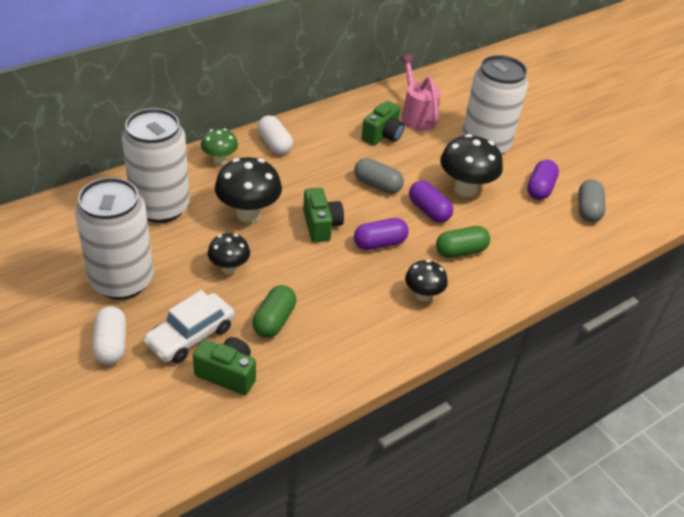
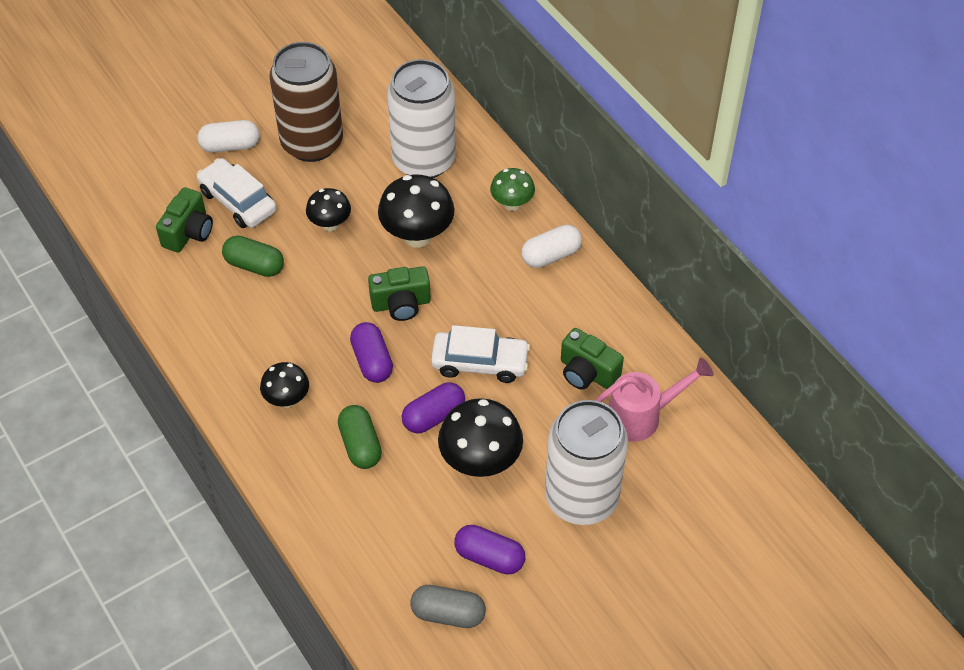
camera: 95 degrees right, 10 degrees up
white can [75,177,154,300] -> brown can [270,42,343,162]
grey capsule [354,158,404,194] -> white car [431,325,530,383]

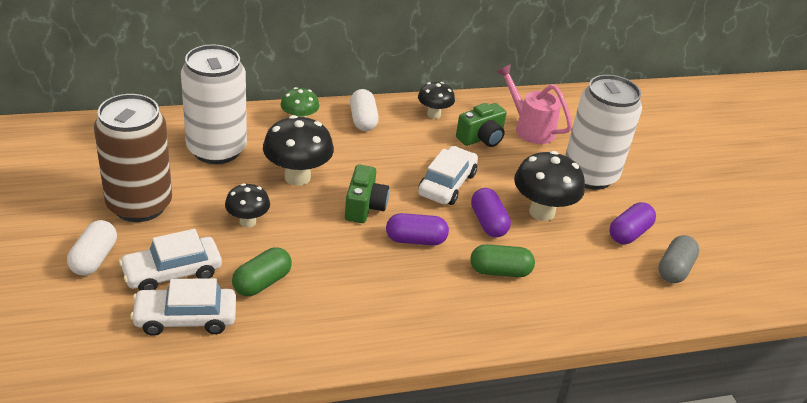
camera: 75 degrees left, 15 degrees down
green camera [156,187,213,252] -> white car [130,278,236,336]
black mushroom [260,362,309,408] -> black mushroom moved to [418,82,455,119]
pink watering can [594,358,714,442] -> pink watering can turned 45 degrees counterclockwise [496,64,572,144]

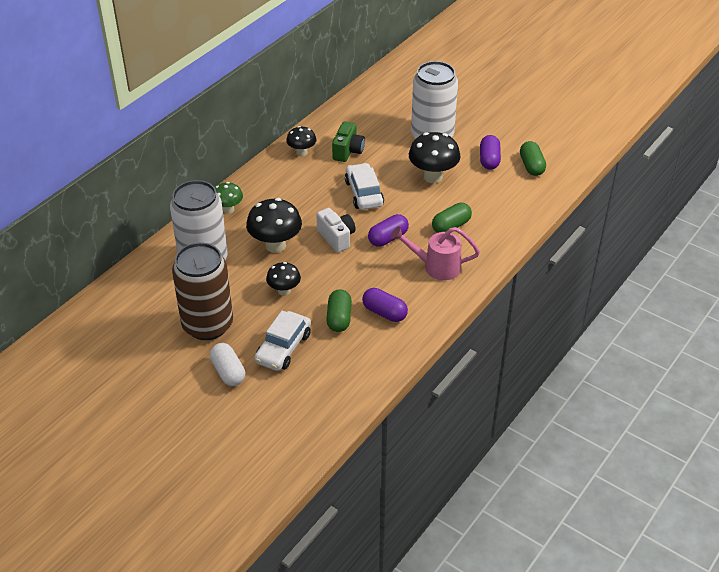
camera: 35 degrees left, 5 degrees up
white car [130,278,236,336] -> none
green camera [345,165,389,223] -> white camera [316,208,356,252]
white capsule [350,89,379,131] -> none
purple capsule [471,188,511,237] -> purple capsule moved to [362,288,408,322]
pink watering can [496,64,572,144] -> pink watering can moved to [390,226,480,280]
grey capsule [658,235,699,283] -> green capsule [520,141,546,176]

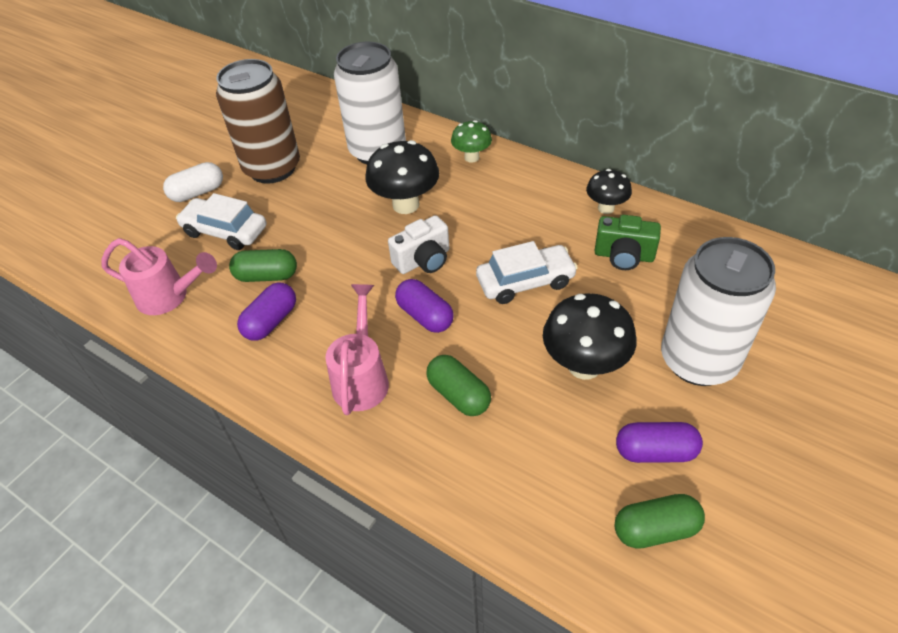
camera: 90 degrees right, 5 degrees up
black mushroom [266,262,301,296] -> none
none -> pink watering can [101,238,217,315]

